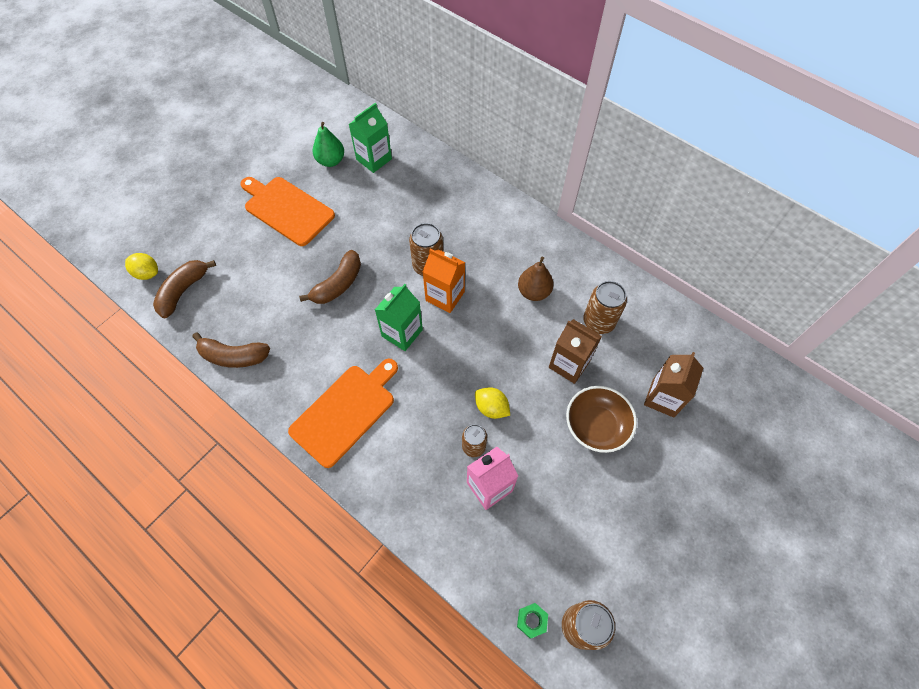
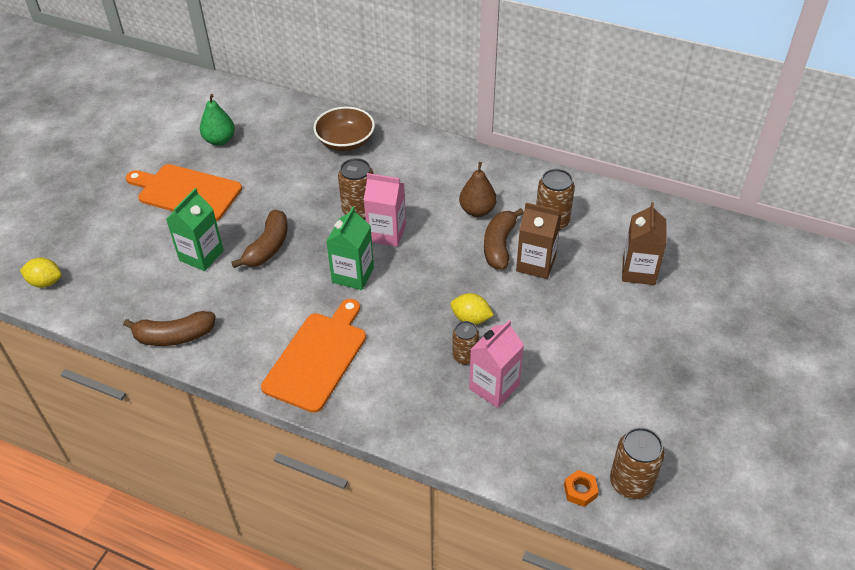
camera: 15 degrees left, 15 degrees down
brown banana [153,260,216,318] -> brown banana moved to [484,208,524,270]
green carton [349,103,392,173] -> green carton moved to [166,188,224,271]
orange carton [423,249,465,313] -> pink carton [364,173,406,247]
green nut [517,603,548,639] -> orange nut [564,470,599,507]
brown bowl [566,386,637,453] -> brown bowl moved to [313,107,375,151]

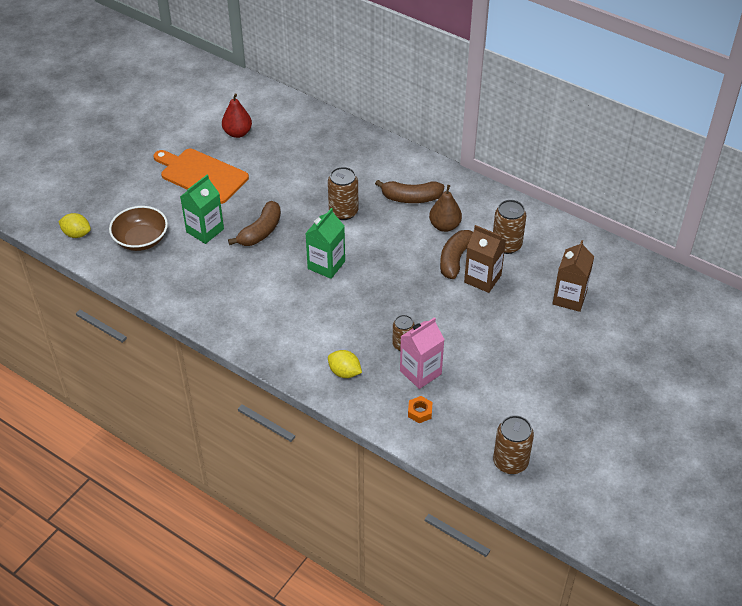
camera: 10 degrees right, 0 degrees up
brown banana [123,311,216,346] -> brown banana moved to [375,180,444,203]
green pear [200,94,235,146] -> red pear [222,94,252,138]
orange cutting board [261,299,366,413] -> none
brown bowl [313,107,375,151] -> brown bowl moved to [109,206,168,251]
pink carton [364,173,406,247] -> none
yellow lemon [450,293,494,325] -> yellow lemon moved to [328,350,362,378]
orange nut [564,470,599,507] -> orange nut moved to [408,396,432,423]

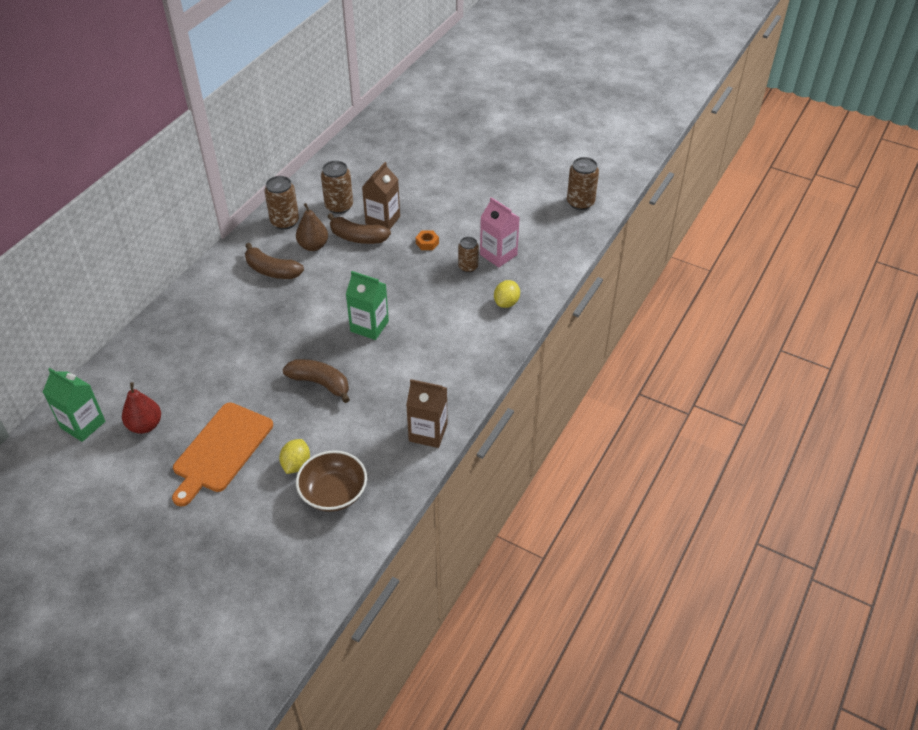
camera: 95 degrees left, 0 degrees up
yellow lemon [58,213,91,238] -> yellow lemon moved to [279,439,310,474]
green carton [180,175,224,244] -> green carton moved to [43,368,105,442]
brown can [328,167,359,220] -> brown can moved to [264,176,299,230]
brown banana [375,180,444,203] -> brown banana turned 120 degrees clockwise [245,243,304,279]
orange nut [408,396,432,423] -> orange nut moved to [416,230,439,250]
brown carton [552,240,594,312] -> brown carton moved to [406,379,447,448]

